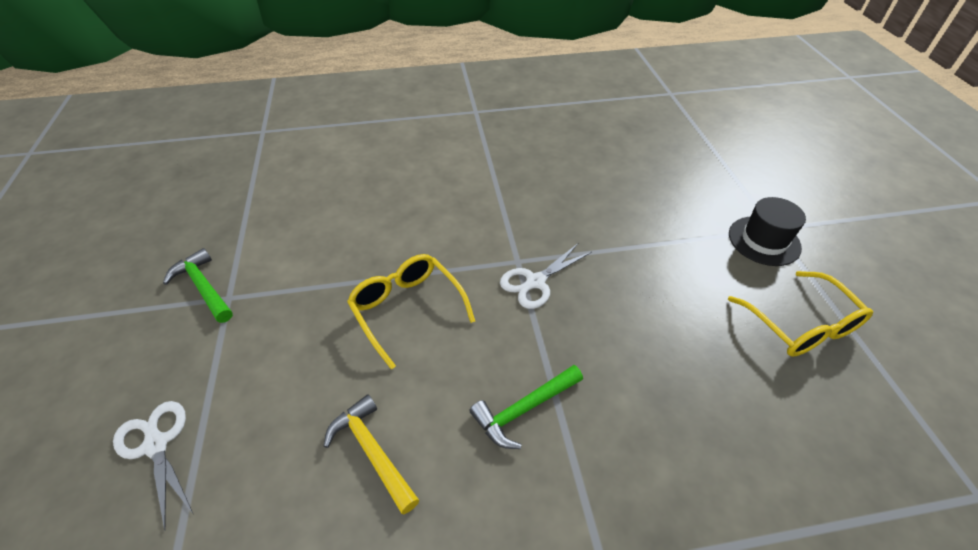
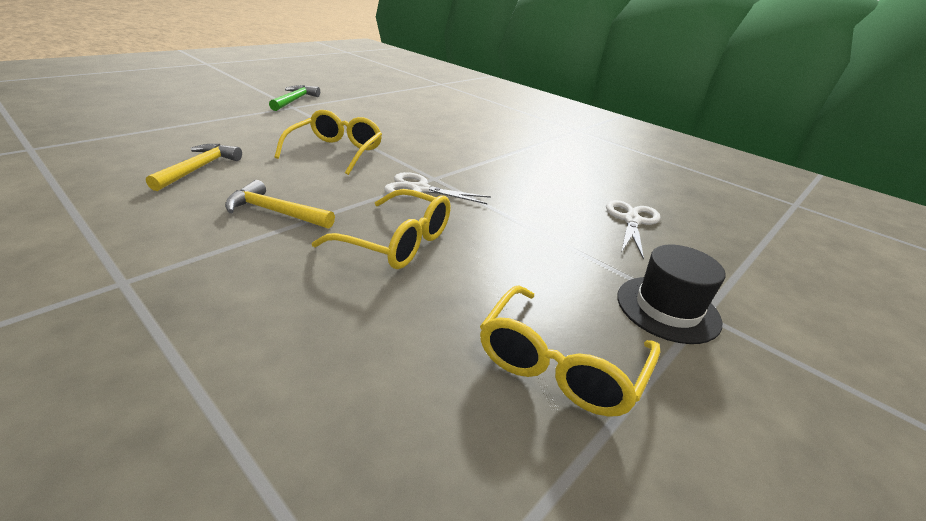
camera: 50 degrees right, 15 degrees down
white scissors [113,401,194,531] -> white scissors moved to [606,200,661,259]
green hammer [470,365,583,449] -> yellow hammer [225,180,335,229]
none -> yellow glasses [312,189,450,269]

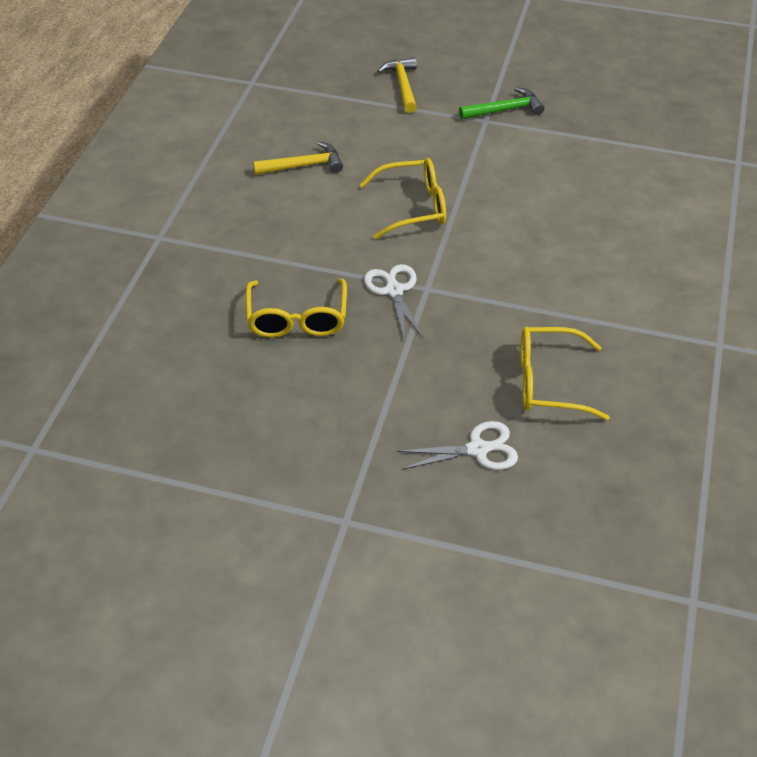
camera: 65 degrees right, 15 degrees up
yellow hammer [225,180,335,229] -> yellow hammer moved to [377,57,417,113]
yellow glasses [480,285,660,417] -> yellow glasses moved to [521,327,610,420]
black hat [617,245,725,344] -> none

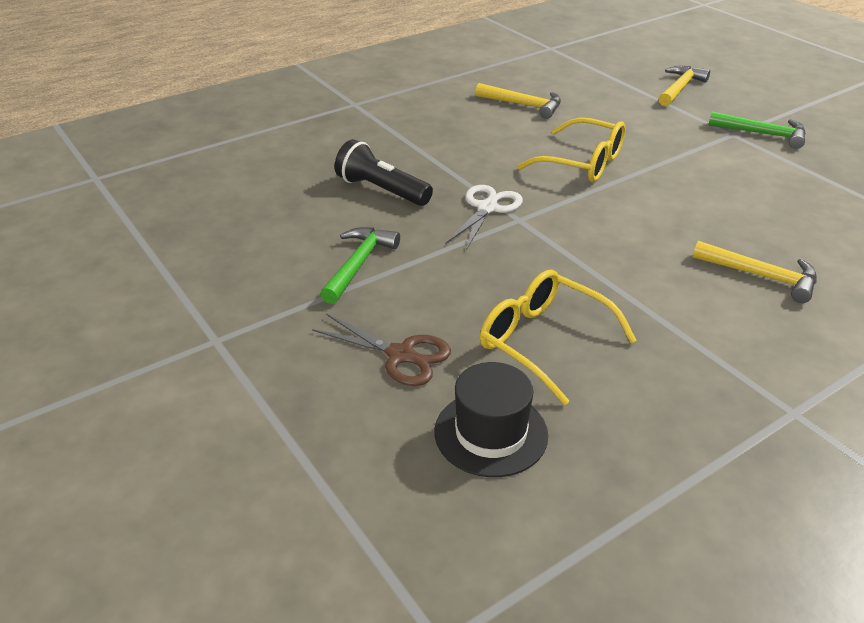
camera: 40 degrees right, 10 degrees down
yellow glasses [246,278,347,338] -> black flashlight [335,139,433,206]
white scissors [397,421,518,470] -> brown scissors [312,314,451,386]
none -> green hammer [320,227,400,304]
none -> black hat [435,362,548,477]
none -> yellow hammer [693,241,817,303]

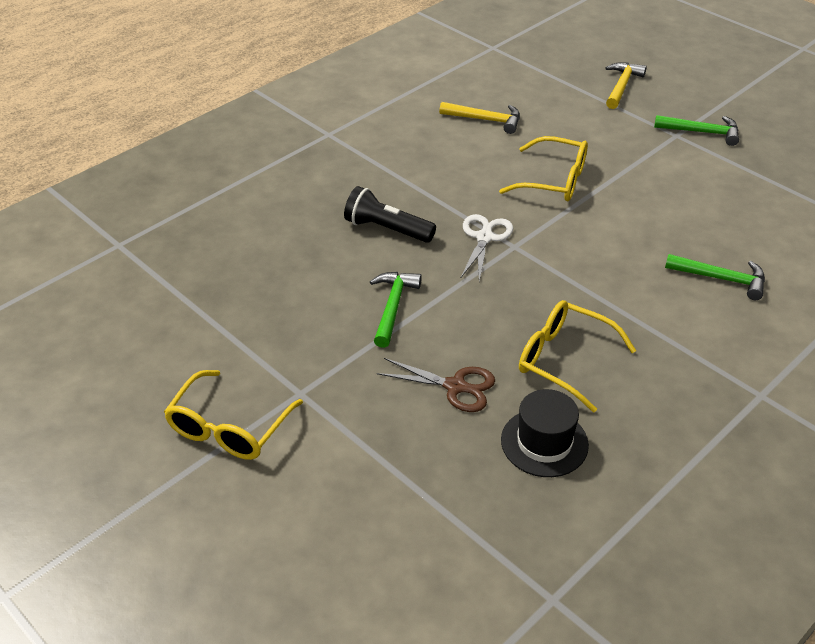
camera: 10 degrees left, 5 degrees up
yellow hammer [693,241,817,303] -> green hammer [665,254,765,300]
none -> yellow glasses [164,370,303,460]

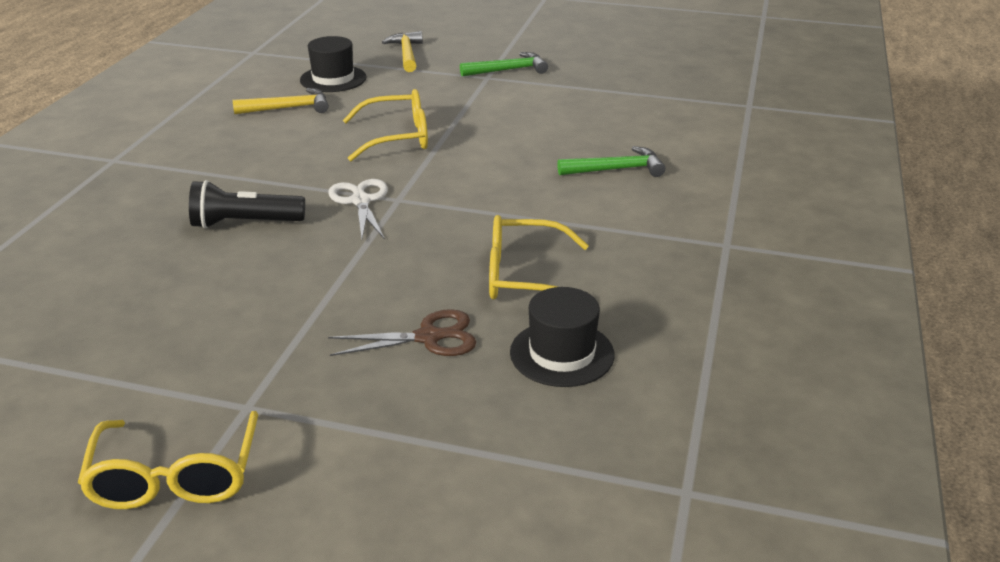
camera: 30 degrees left, 10 degrees down
green hammer [370,272,422,348] -> none
none -> black hat [300,36,367,92]

